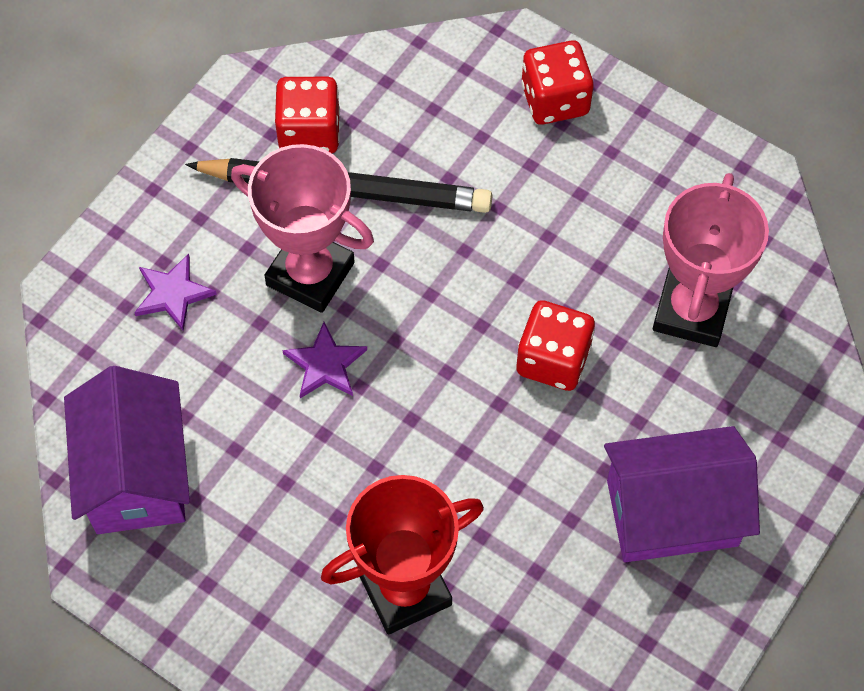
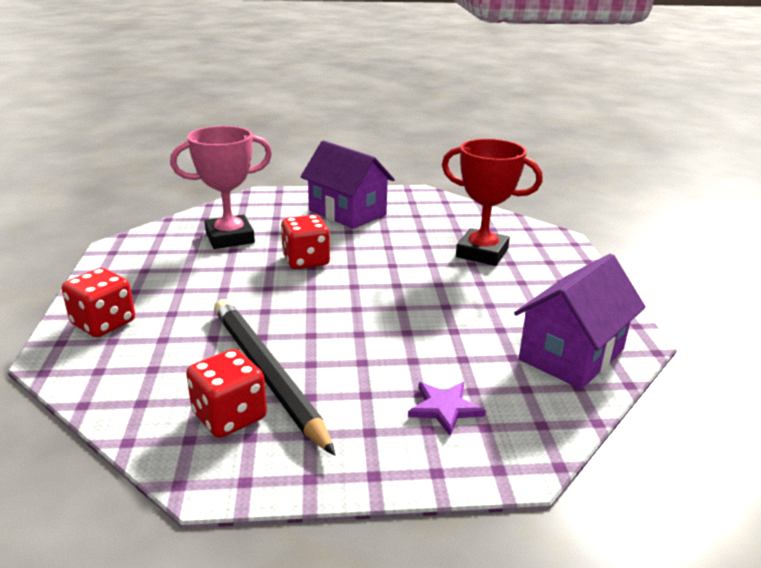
camera: 130 degrees left, 35 degrees down
pink trophy [231,144,374,313] -> none
purple star [282,322,367,398] -> none

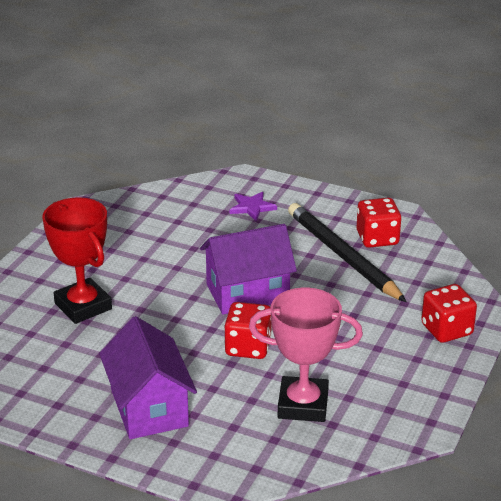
camera: 150 degrees left, 5 degrees up
black pencil [214,299,336,456] -> black pencil turned 150 degrees clockwise [288,203,407,302]
purple house [514,253,646,389] -> purple house moved to [200,224,297,314]

